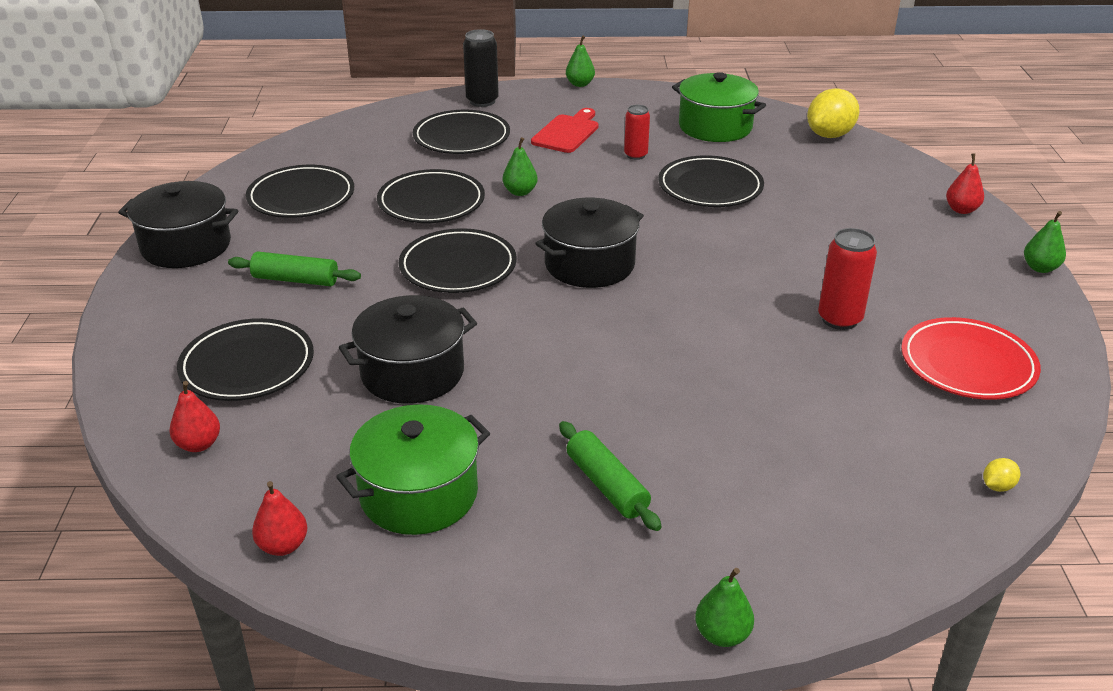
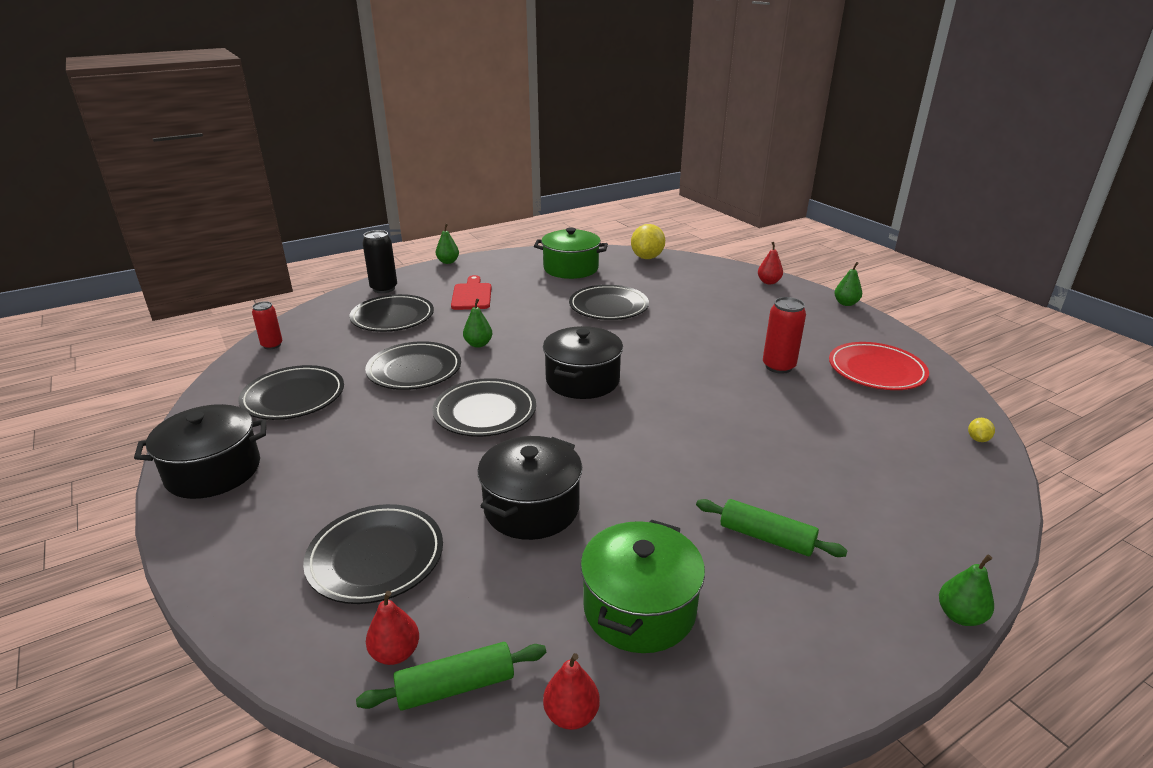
camera: 30 degrees left, 5 degrees down
green rolling pin [228,251,361,286] -> green rolling pin moved to [356,642,546,711]
red can [624,105,650,160] -> red can moved to [252,301,282,349]

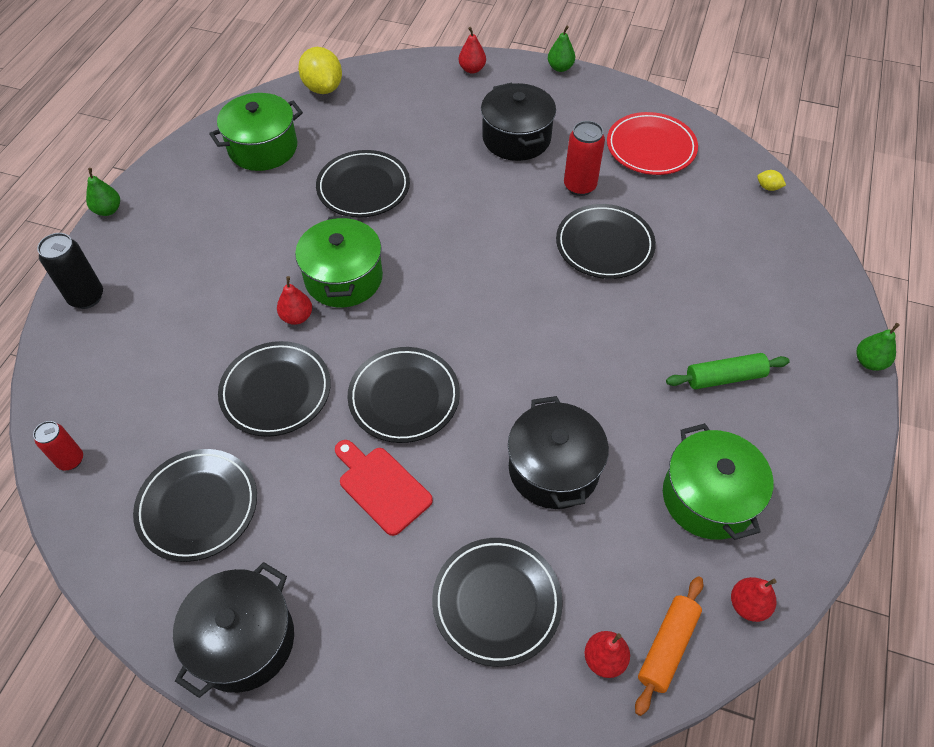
camera: 40 degrees left, 25 degrees up
black plate [349,294,434,332] -> black plate moved to [556,204,656,279]
green rolling pin [356,642,546,711] -> orange rolling pin [635,576,703,716]
red cutting board [451,275,491,310] -> red cutting board moved to [335,440,433,536]
green pear [463,298,492,348] -> red pear [277,276,312,325]
black pot [543,326,623,399] -> black pot moved to [481,83,556,161]
yellow lemon [968,418,995,442] -> yellow lemon turned 45 degrees counterclockwise [757,170,786,191]
none -> green pot [295,215,383,308]

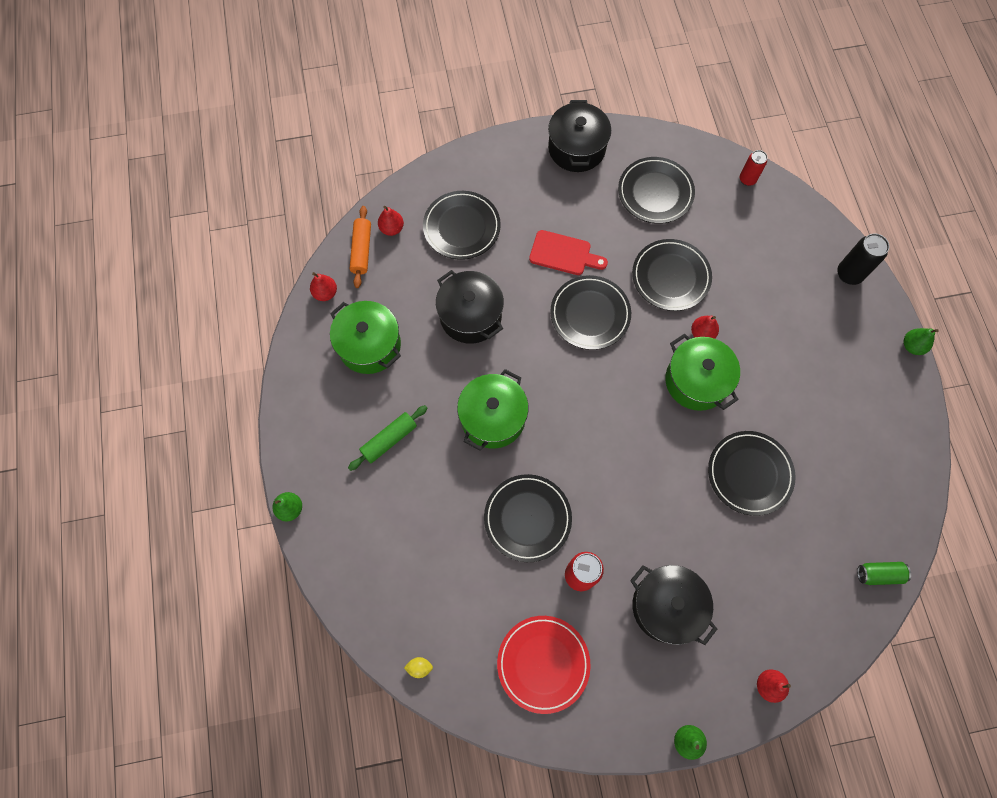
camera: 150 degrees right, 15 degrees up
green pot [209,93,303,171] -> green pot moved to [457,369,528,451]
yellow lemon [298,47,342,94] -> green can [857,562,911,585]

